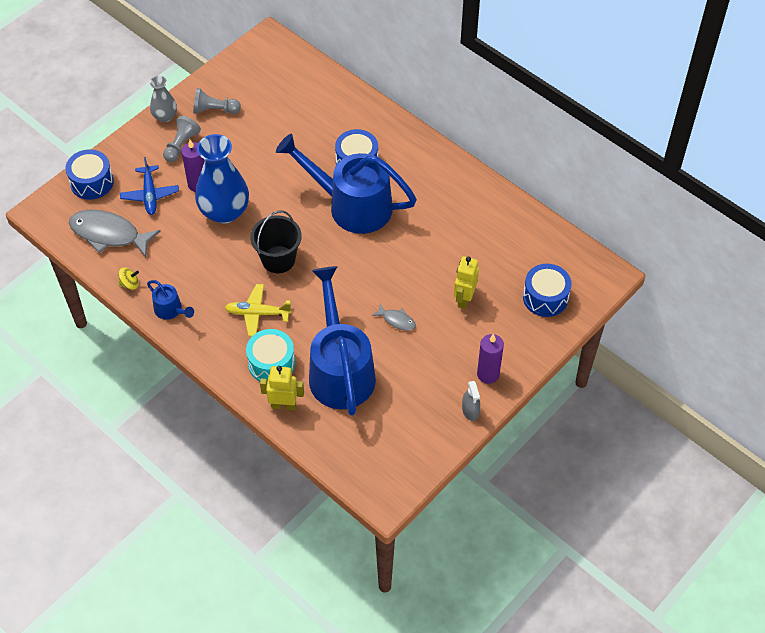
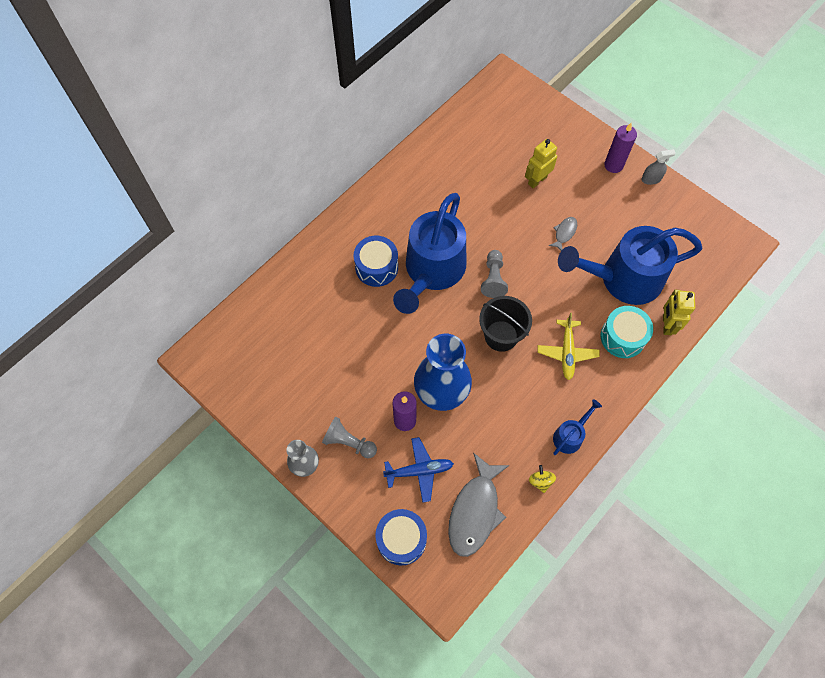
camera: 90 degrees left, 10 degrees up
grey pawn [193,88,241,114] -> grey pawn moved to [481,250,508,298]
yellow robot [454,256,479,309] -> yellow robot turned 120 degrees clockwise [525,139,557,188]
blue drum [523,264,572,317] -> none

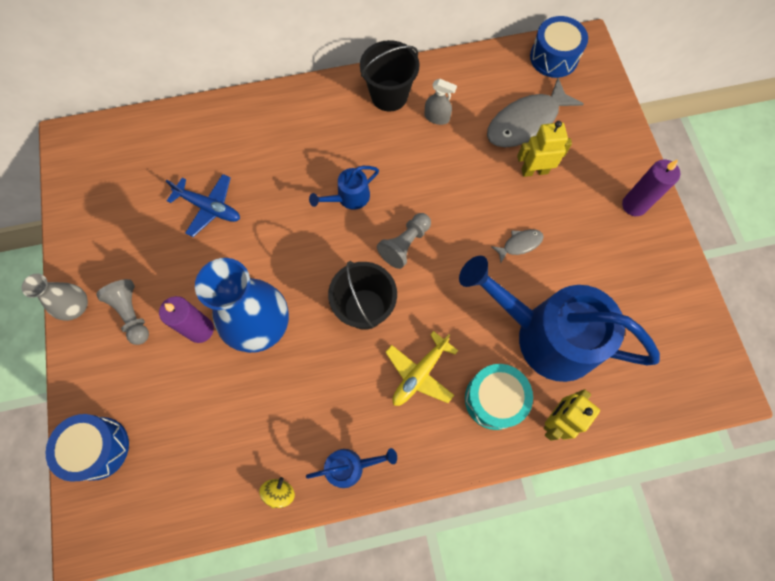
camera: 35 degrees right, 5 degrees up
blue drum [354,236,398,287] -> blue drum moved to [530,16,588,78]
blue plane [383,437,454,502] -> blue plane moved to [166,174,240,237]
blue watering can [393,193,466,314] -> blue watering can [309,166,379,210], size x0.43
grey fish [448,453,510,557] -> grey fish moved to [487,78,584,147]
grey spray bottle [641,149,676,185] -> grey spray bottle moved to [425,79,457,125]
none -> black bucket [360,40,420,112]

